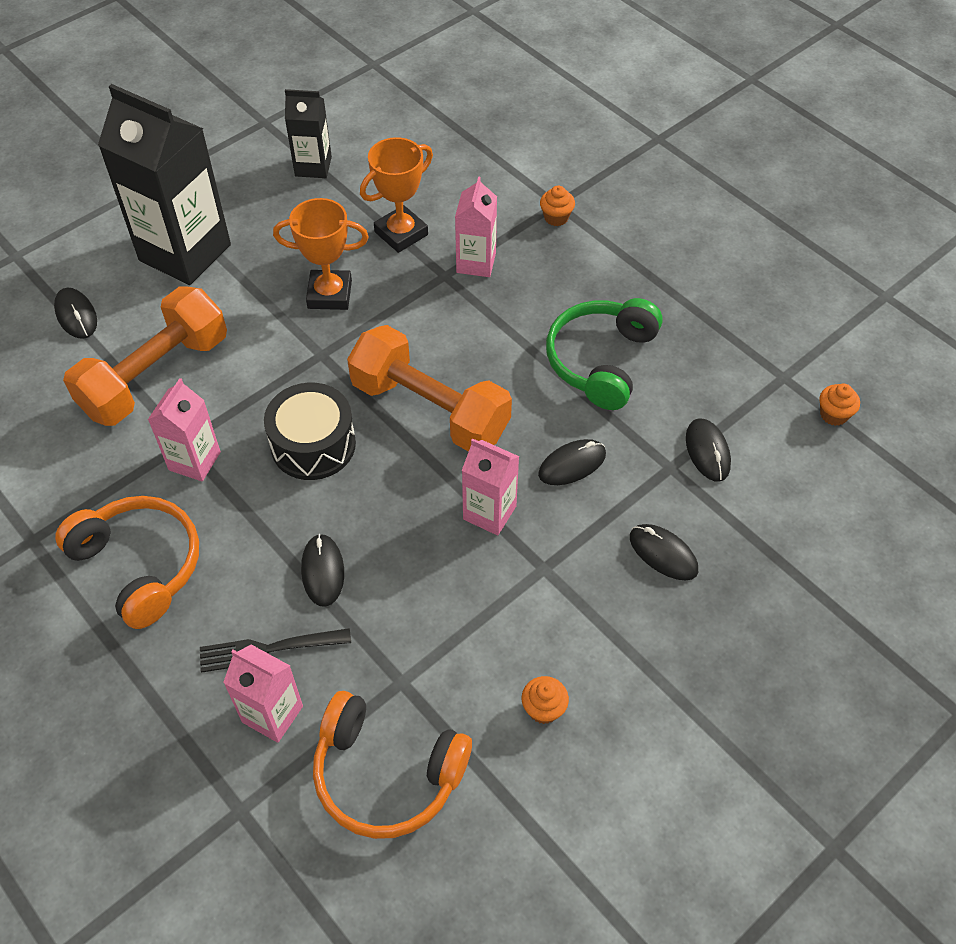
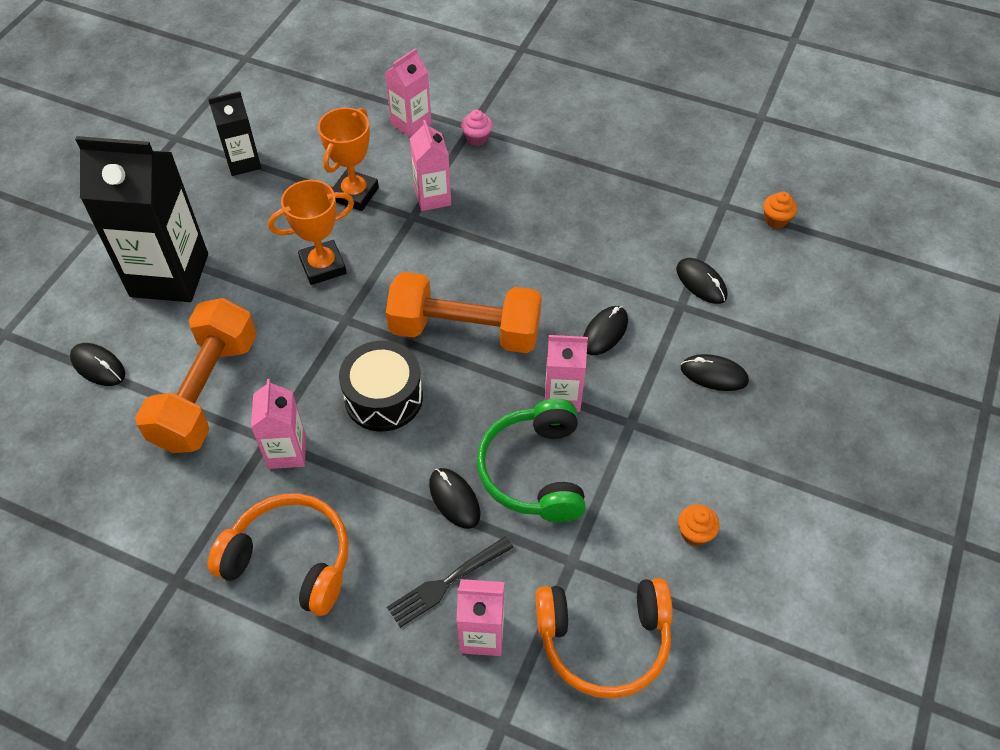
camera: 25 degrees left, 0 degrees up
orange cupcake [540,186,575,226] -> pink cupcake [461,110,493,146]
green headphones [546,298,663,410] -> green headphones moved to [477,399,586,522]
none -> pink carton [385,48,432,138]

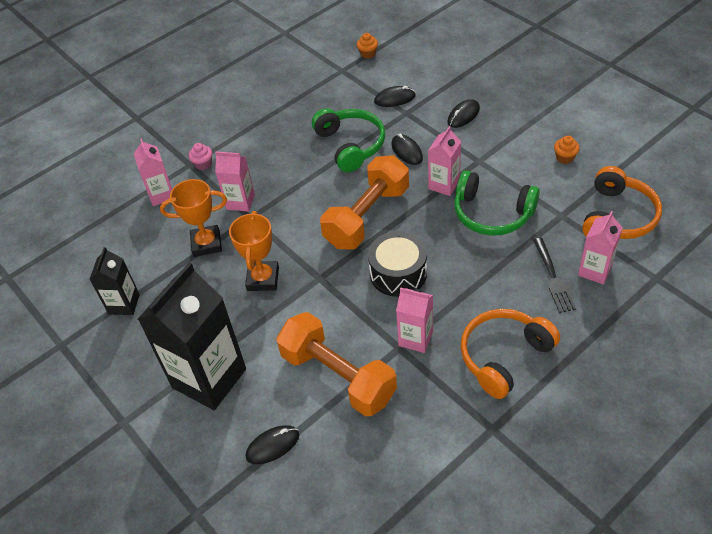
camera: 60 degrees left, 5 degrees down
orange trophy [318,108,379,211] -> orange trophy turned 60 degrees counterclockwise [160,179,227,257]
black mouse [429,468,480,529] -> none
none -> green headphones [312,108,385,172]

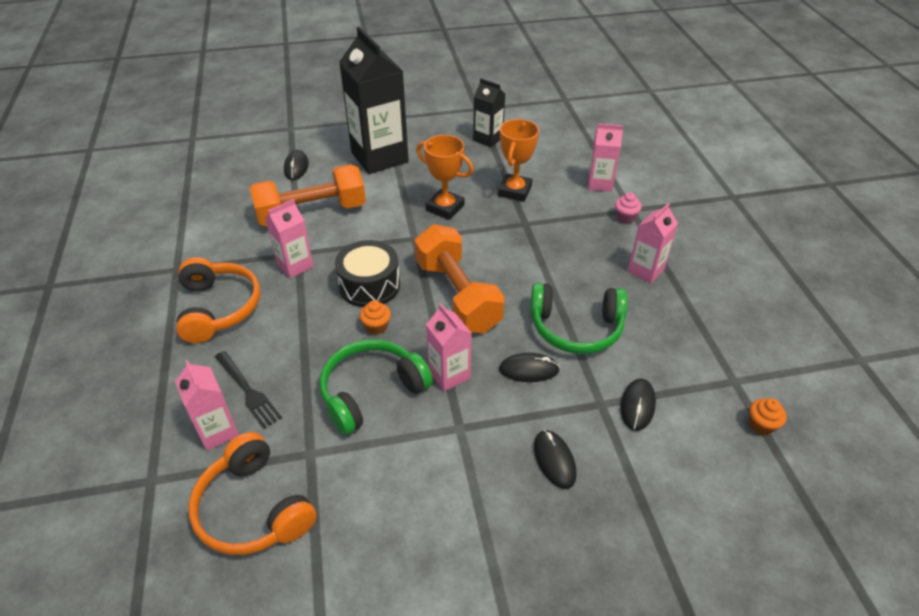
camera: 115 degrees right, 5 degrees down
pink carton [215,152,255,212] -> pink carton moved to [628,203,678,283]
black fork [533,238,576,313] -> black fork turned 150 degrees counterclockwise [215,351,282,429]
orange cupcake [554,136,580,164] -> orange cupcake moved to [360,300,391,335]

